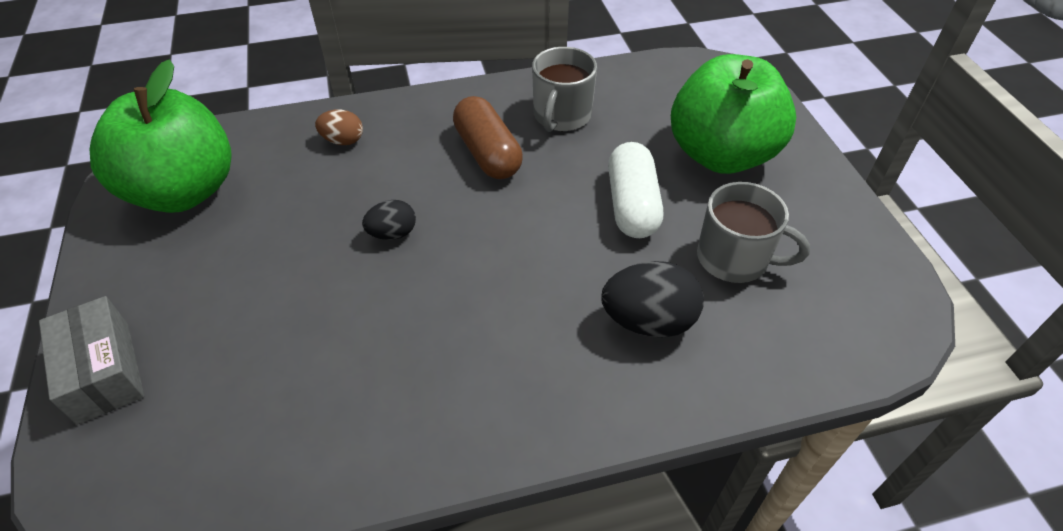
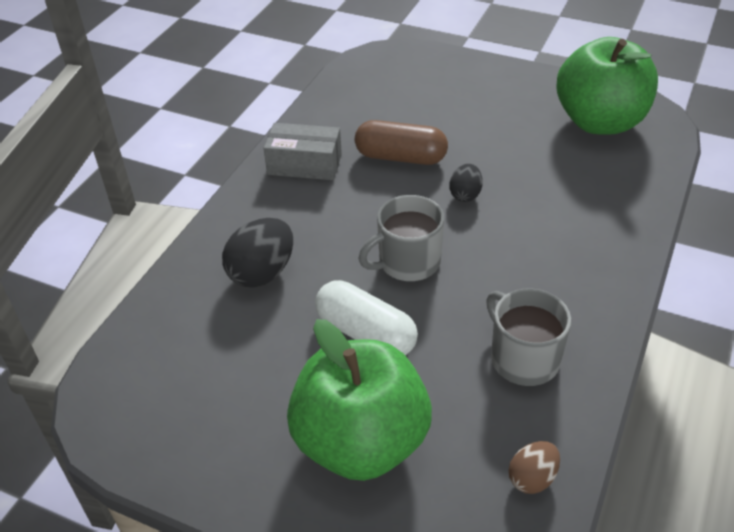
camera: 130 degrees right, 5 degrees down
grey box [39,296,144,425] -> grey box moved to [264,123,342,180]
brown egg [315,109,363,145] -> brown egg moved to [509,441,560,494]
brown capsule [453,96,523,179] -> brown capsule moved to [355,120,448,165]
grey mug [697,182,810,283] -> grey mug moved to [358,195,444,281]

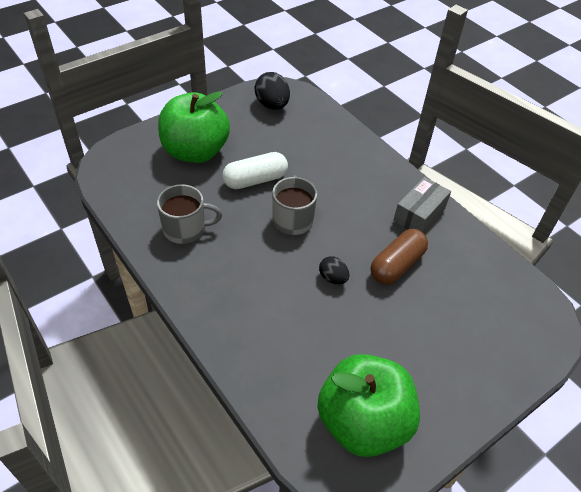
camera: 115 degrees right, 5 degrees up
black egg [222,218,293,288] -> black egg moved to [255,72,290,110]
brown egg [509,441,560,494] -> none

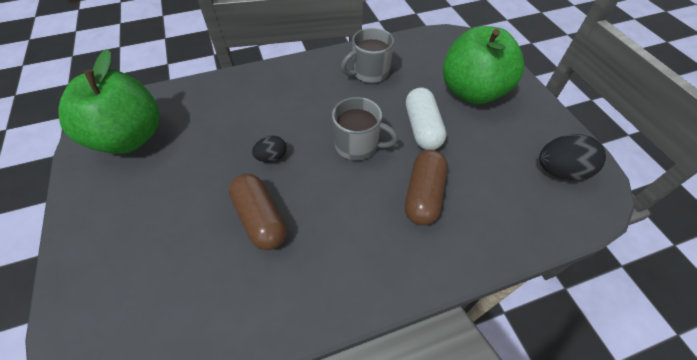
camera: 110 degrees right, 5 degrees up
grey mug [157,184,222,244] -> grey mug turned 45 degrees clockwise [341,28,394,83]
grey box [393,177,451,233] -> none
none -> brown capsule [405,150,448,226]

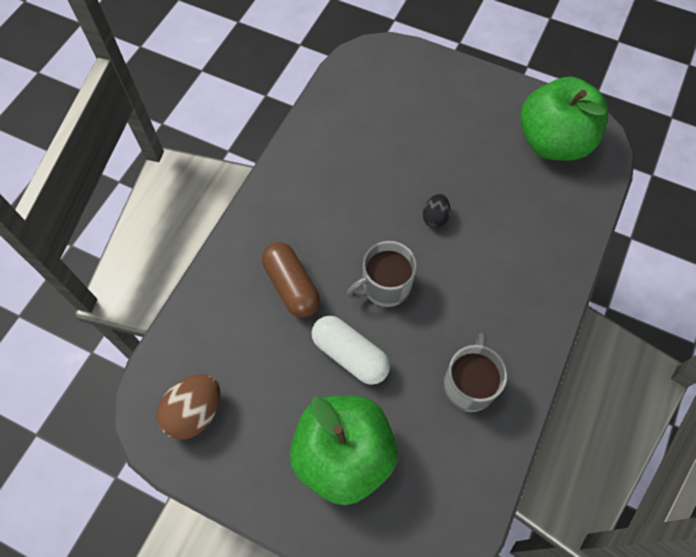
camera: 135 degrees right, 10 degrees up
brown capsule [229,174,287,250] -> none
black egg [539,134,606,180] -> brown egg [157,374,220,440]

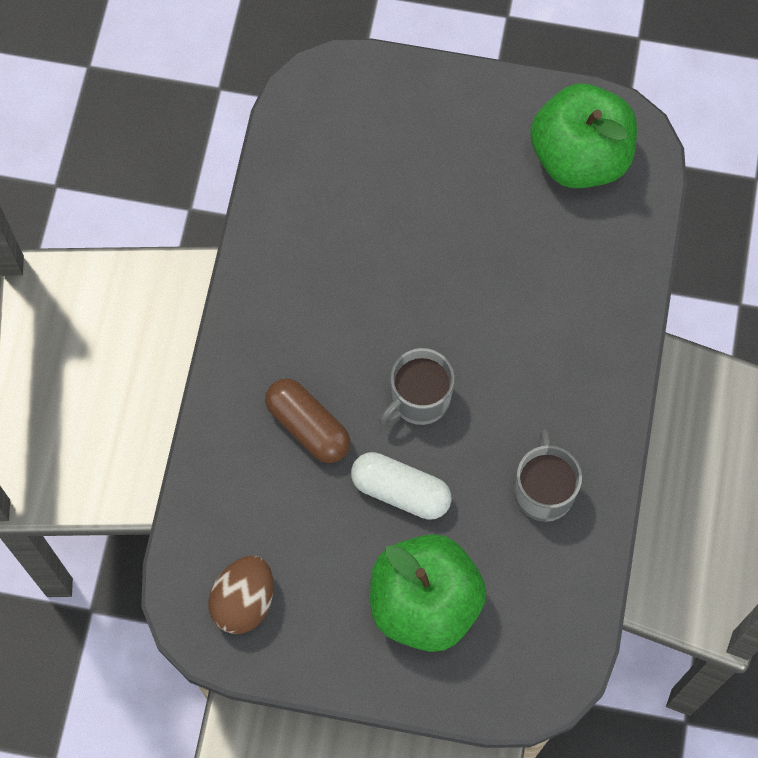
camera: 15 degrees left, 5 degrees up
black egg [423,194,450,228] -> none

